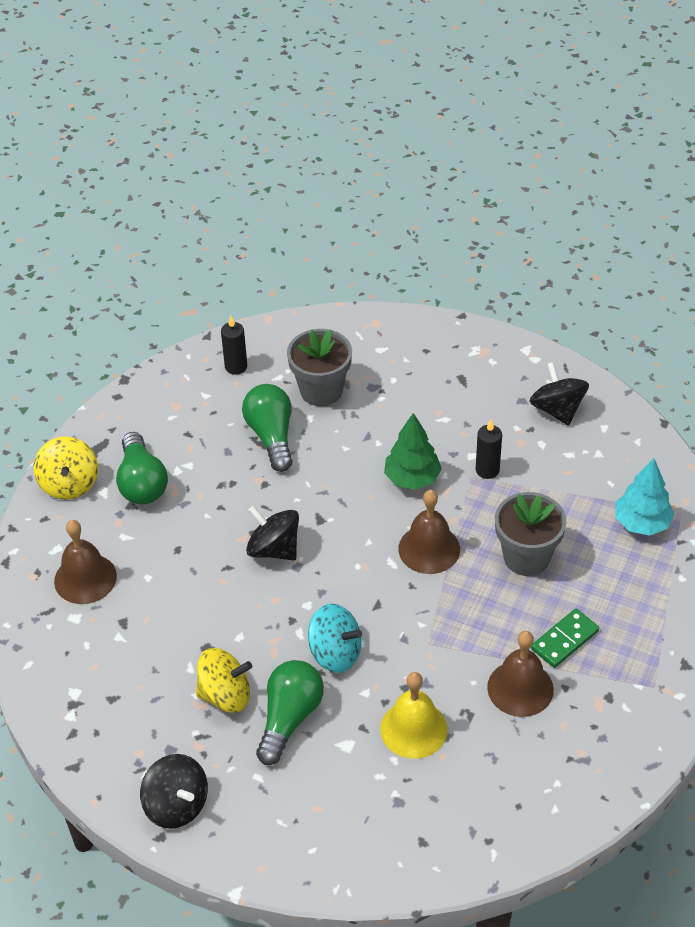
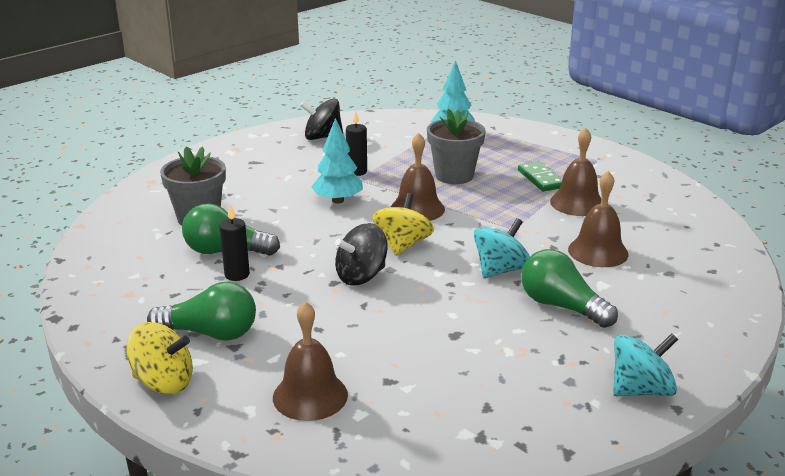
camera: 70 degrees left, 20 degrees down
black spinning top [140,754,208,829] -> turquoise spinning top [613,333,678,396]
yellow spinning top [196,648,252,713] -> yellow spinning top moved to [373,193,434,256]
black candle [221,316,247,375] -> black candle moved to [219,204,250,281]
yellow bell [380,672,448,759] -> brown bell [568,171,629,267]
green tree [384,413,442,490] -> turquoise tree [311,118,363,204]

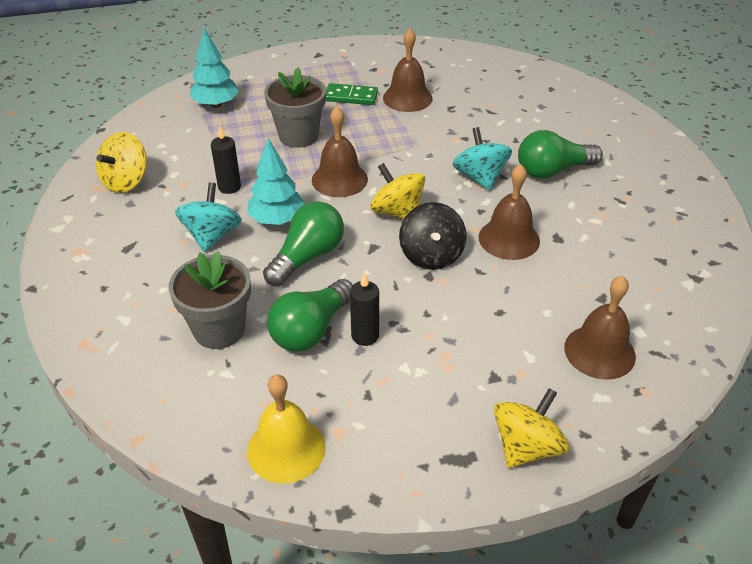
camera: 60 degrees left, 15 degrees up
green light bulb [147,282,256,341] -> green light bulb moved to [263,201,344,286]
black spinning top [300,99,344,140] -> yellow spinning top [96,132,147,193]
brown bell [568,171,629,267] -> brown bell moved to [479,164,540,260]
turquoise spinning top [613,333,678,396] -> turquoise spinning top moved to [175,182,242,252]
none -> yellow bell [247,374,326,483]

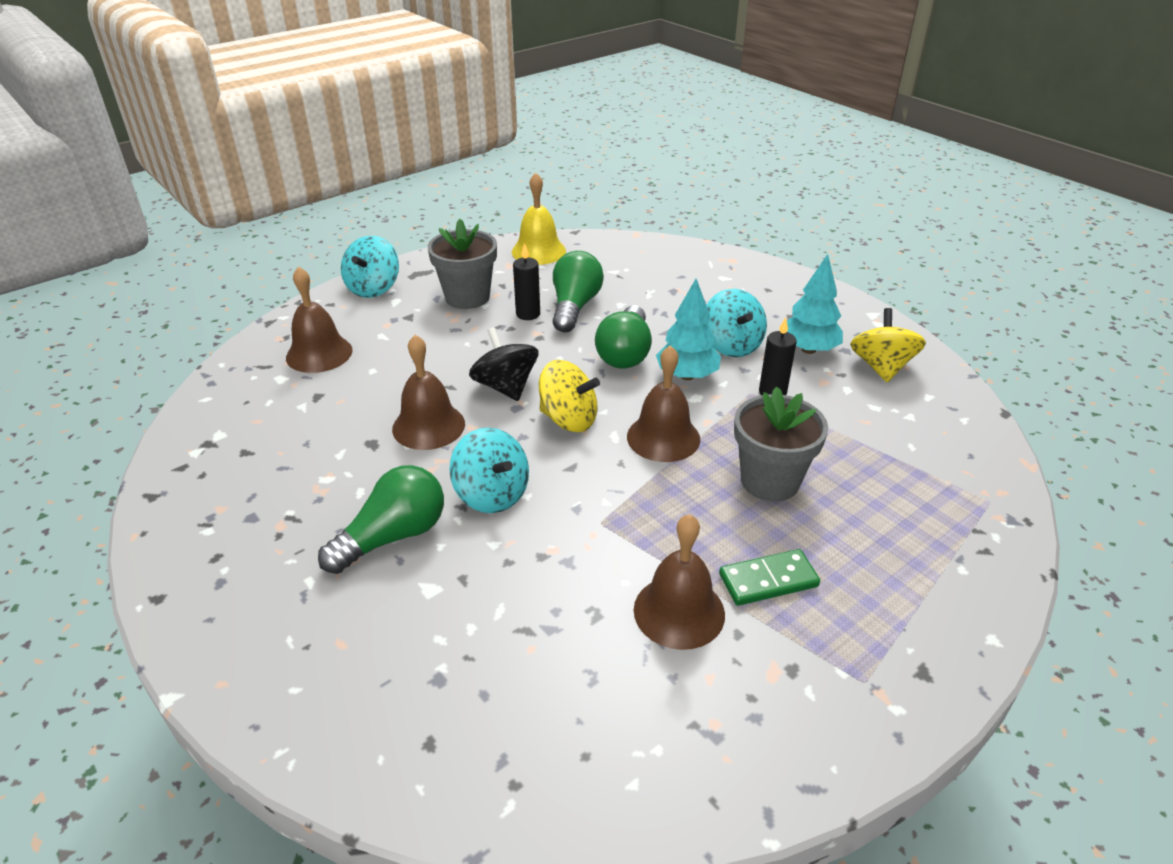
camera: 155 degrees right, 5 degrees down
grey flower pot [169,252,251,349] -> grey flower pot moved to [428,219,497,309]
turquoise tree [190,28,239,108] -> turquoise tree moved to [787,254,843,354]
yellow spinning top [494,388,569,468] -> turquoise spinning top [341,236,399,298]

